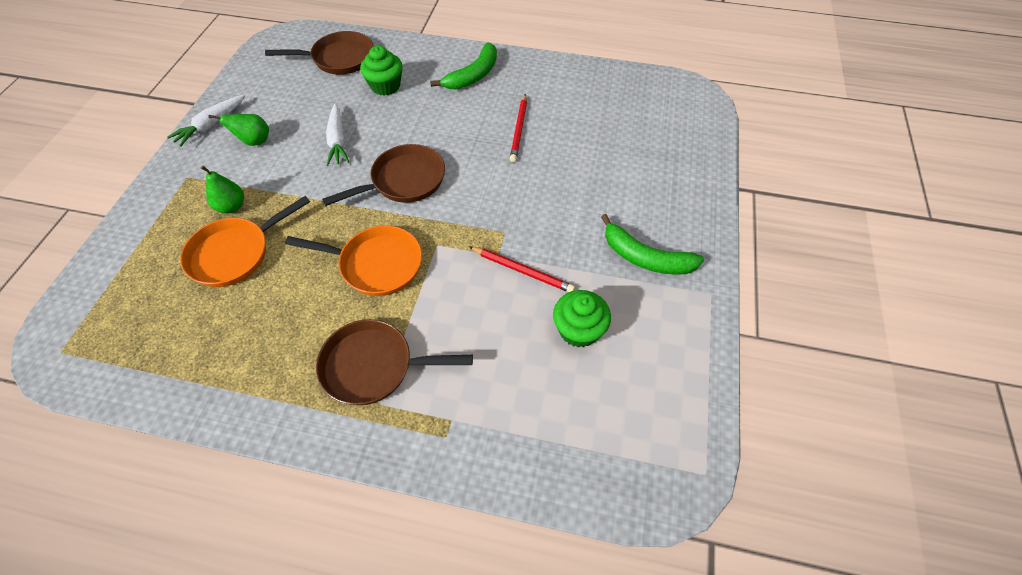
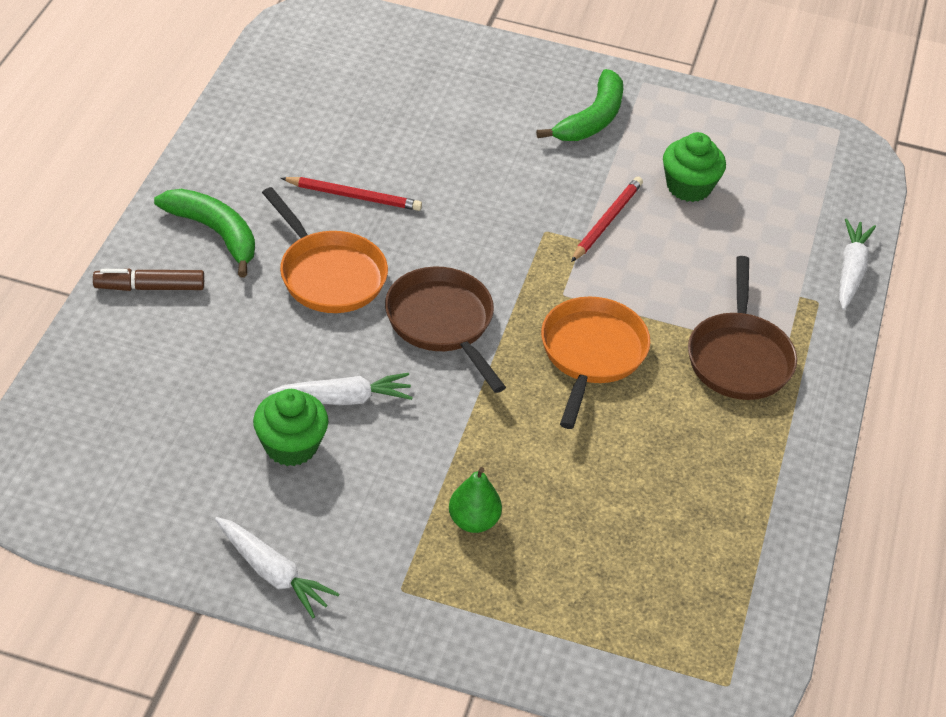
camera: 90 degrees left, 10 degrees down
orange pan [180,196,310,287] -> orange pan moved to [262,187,388,313]
green pear [209,114,269,146] -> none
brown pan [265,31,374,75] -> none
green cupcake [360,46,402,96] -> green cupcake moved to [253,389,328,466]
none -> brown marker [93,269,204,291]
none -> white carrot [839,219,876,310]

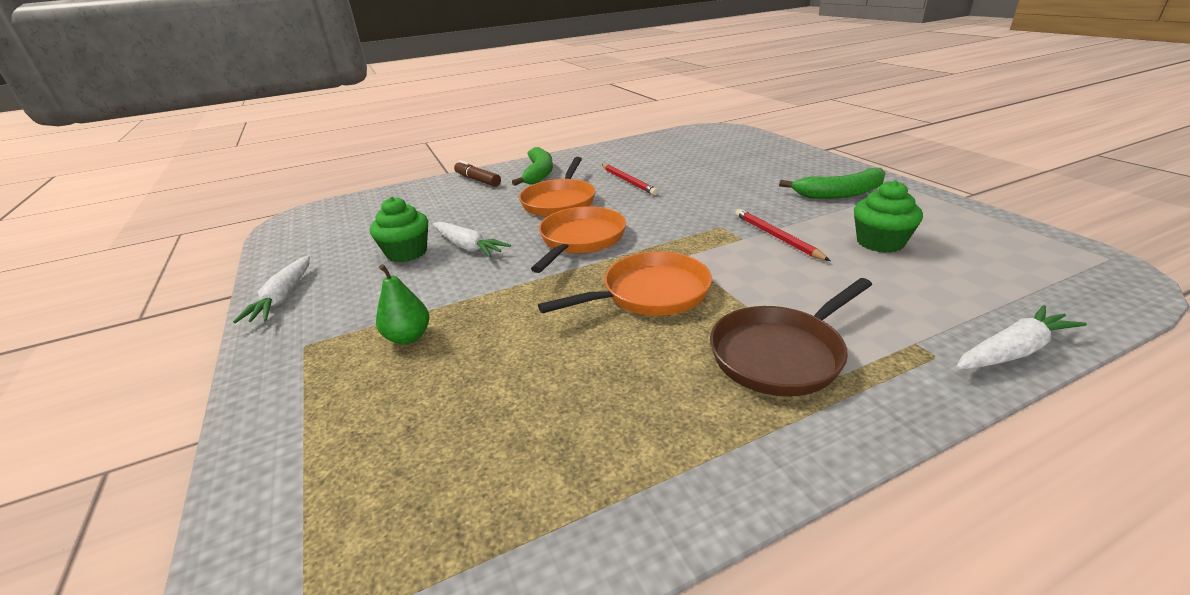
camera: 55 degrees right, 15 degrees down
brown pan [385,267,506,393] -> orange pan [531,206,626,273]
red pencil [571,177,643,262] -> red pencil turned 105 degrees counterclockwise [735,209,830,261]

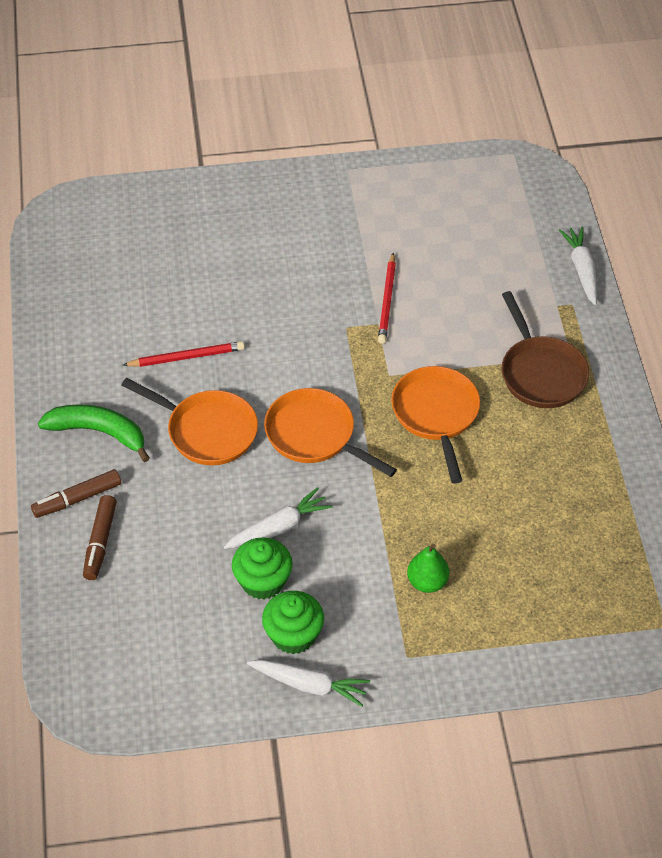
camera: 75 degrees left, 20 degrees up
red pencil [735,209,830,261] -> red pencil turned 75 degrees counterclockwise [378,253,396,344]
green banana [779,168,885,199] -> none
green cupcake [854,180,923,253] -> green cupcake moved to [262,591,324,654]
none -> brown marker [83,495,117,580]

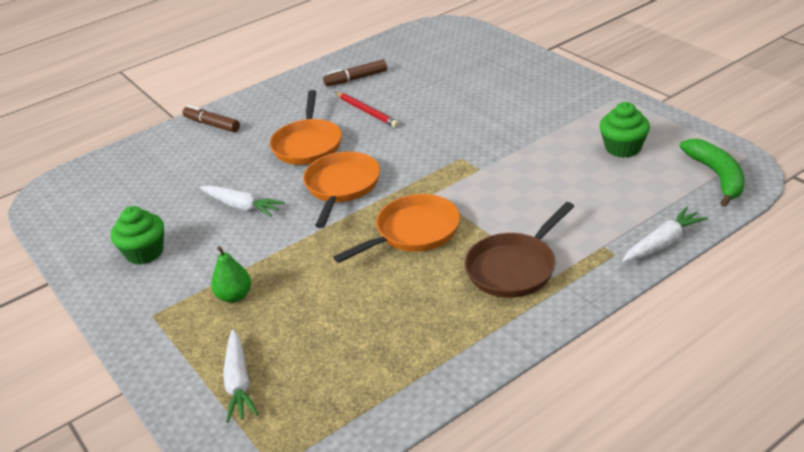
camera: 65 degrees right, 15 degrees down
green banana [38,404,150,462] -> green banana moved to [680,139,744,207]
brown marker [83,495,117,580] -> brown marker moved to [323,59,387,86]
green cupcake [232,537,293,600] -> green cupcake moved to [599,102,650,158]
white carrot [247,660,370,707] -> white carrot moved to [223,330,259,423]
red pencil [378,253,396,344] -> none

